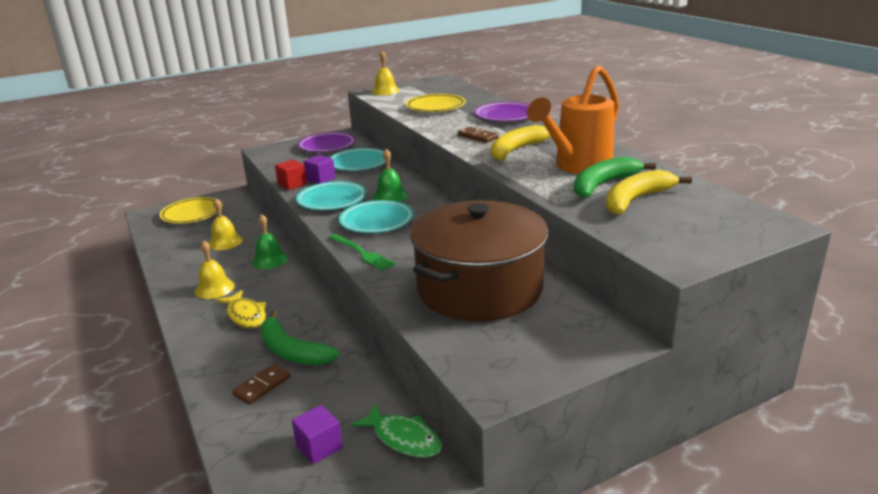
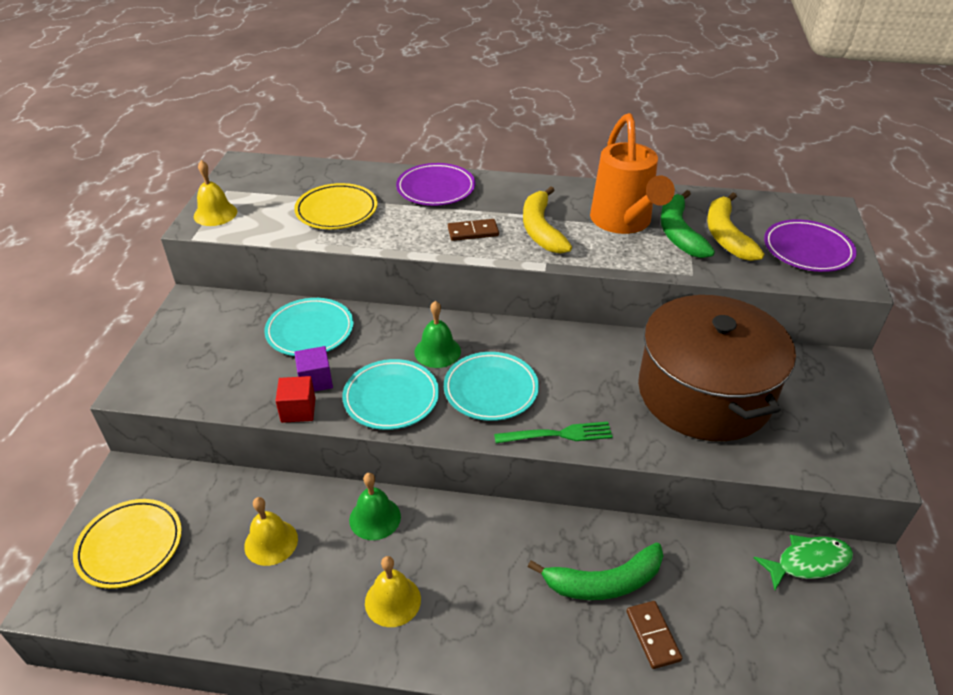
camera: 55 degrees left, 15 degrees up
yellow fish [216,290,266,329] -> none
purple cube [292,405,343,464] -> none
purple plate [298,132,356,152] -> purple plate moved to [764,219,857,272]

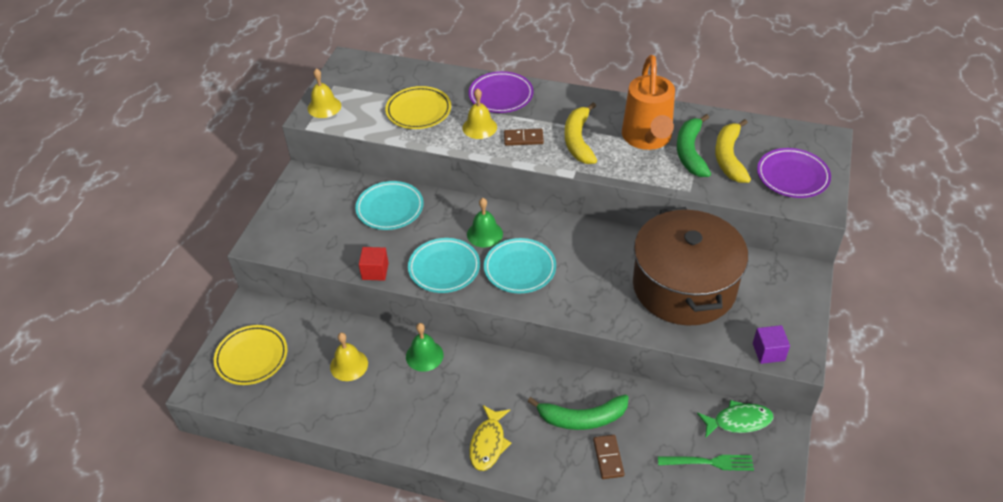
camera: 10 degrees right, 5 degrees up
purple cube [294,346,333,392] -> purple cube moved to [753,325,790,364]
yellow bell [365,556,421,627] -> yellow bell moved to [462,88,497,139]
green fork [494,422,613,444] -> green fork moved to [658,455,754,471]
none -> yellow fish [469,405,511,471]

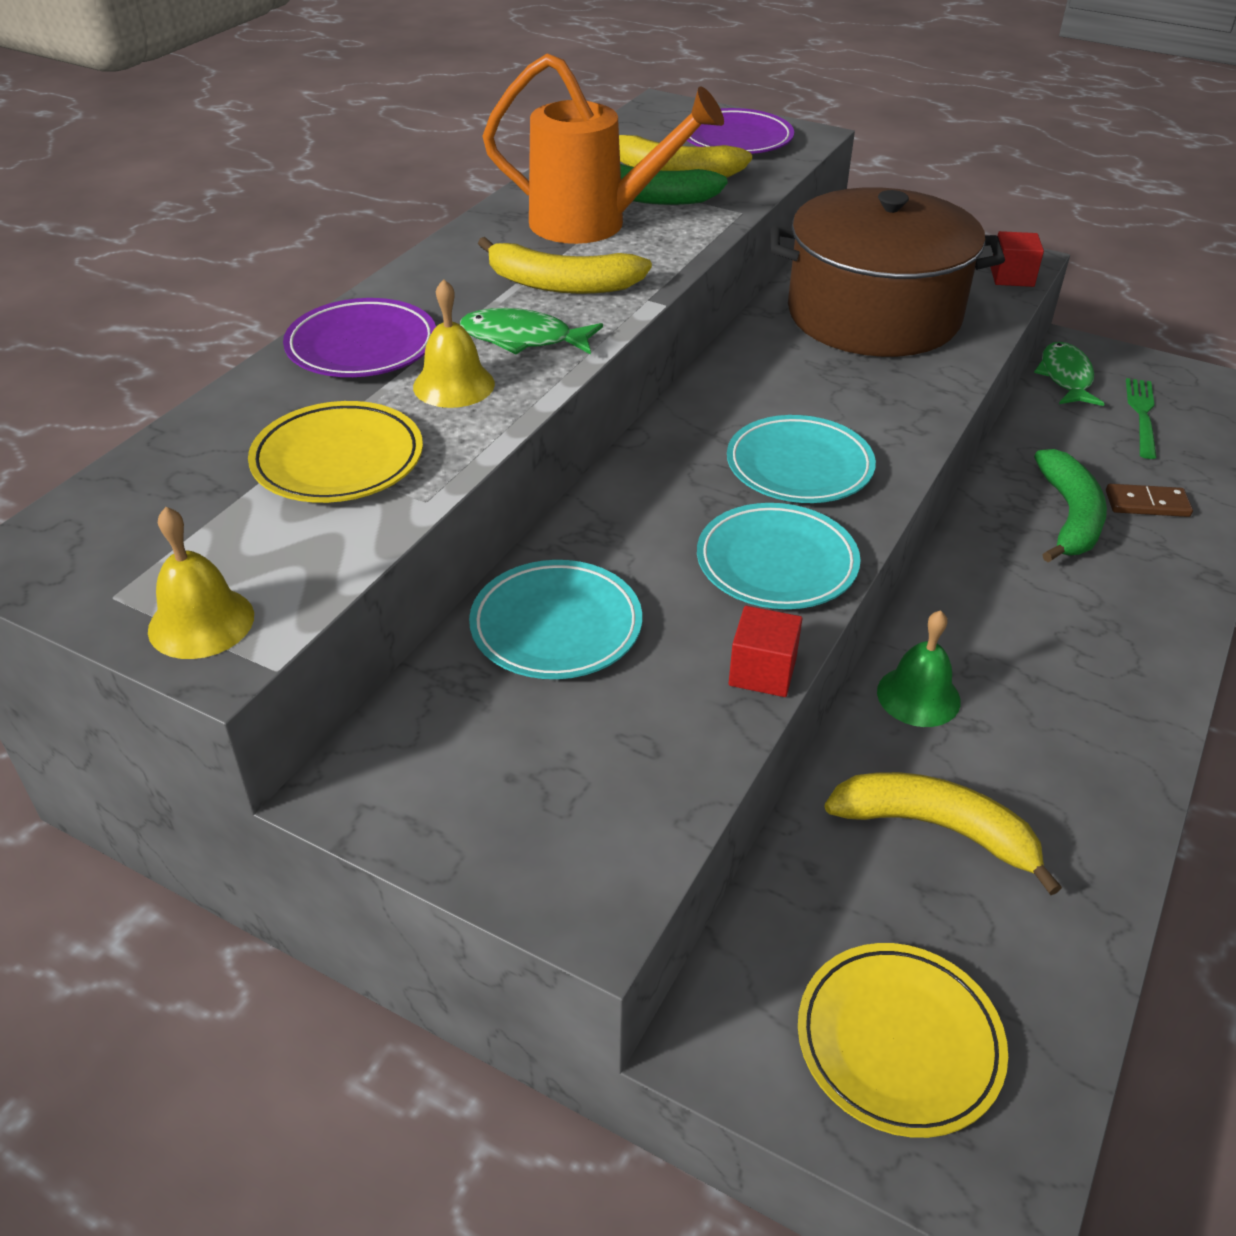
camera: 80 degrees left, 5 degrees down
yellow bell [330,333,368,381] -> yellow banana [824,772,1062,895]
green bell [467,198,503,248] -> none
yellow fish [469,405,511,471] -> none
brown domino [504,129,544,146] -> green fish [460,308,603,355]
purple cube [753,325,790,364] -> red cube [990,231,1044,287]

